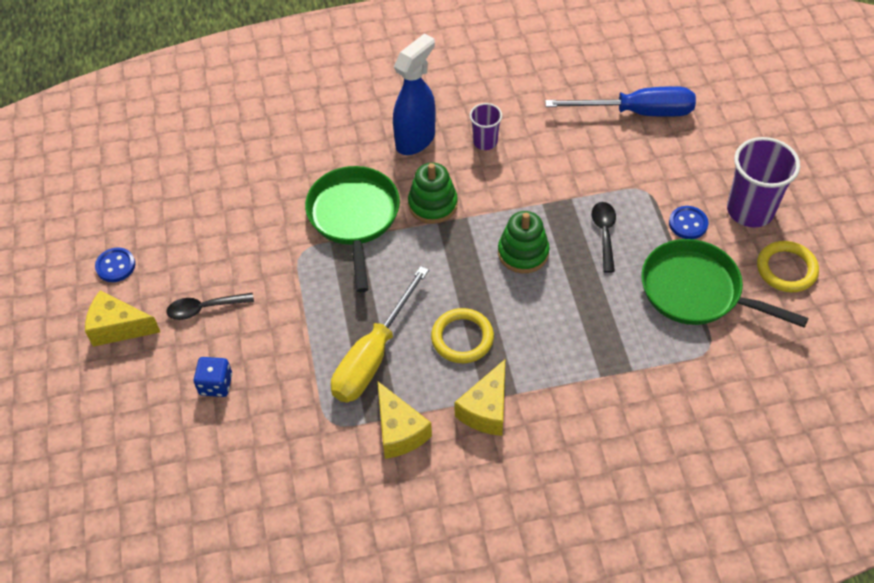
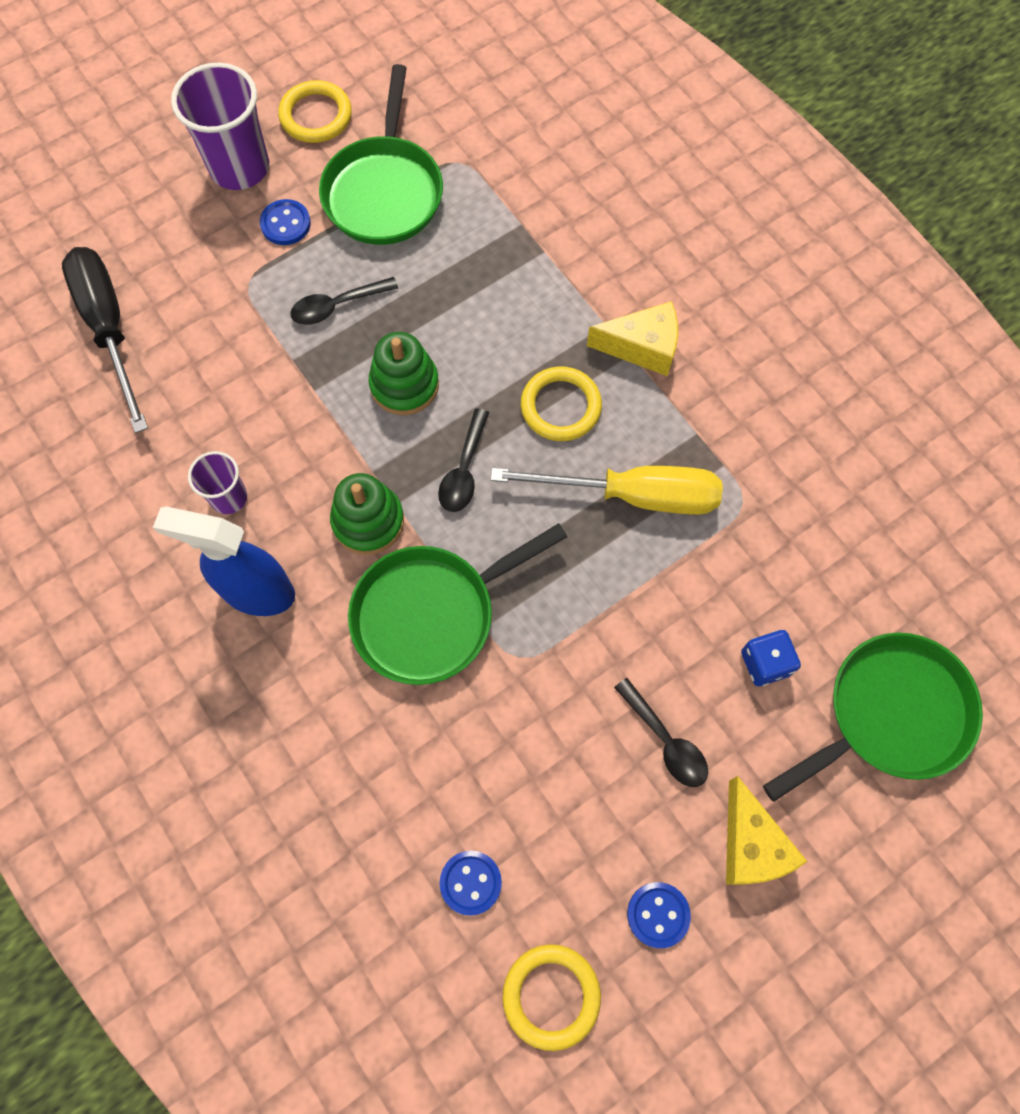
camera: 115 degrees left, 15 degrees up
yellow cheese [378,382,432,459] -> none
blue screwdriver [545,86,696,117] -> black screwdriver [62,247,148,433]
none -> black spoon [438,408,489,512]
none -> blue button [440,851,502,916]
none -> yellow ring [503,944,601,1051]
none -> green pan [763,633,983,802]

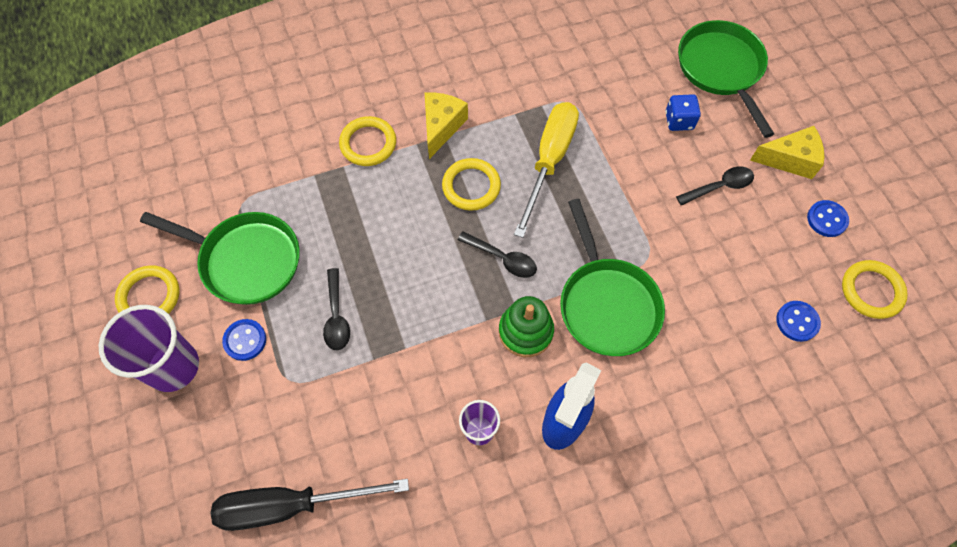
camera: 75 degrees left, 5 degrees down
green stacking toy [369,332,439,415] -> none
none -> yellow ring [339,116,396,166]

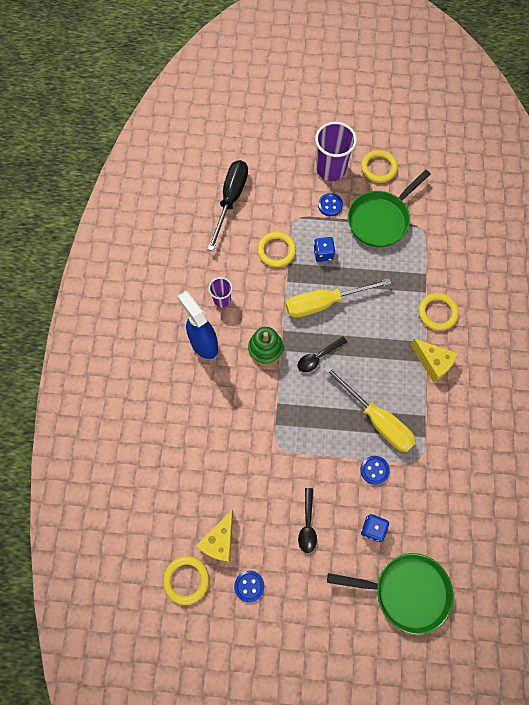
camera: 115 degrees right, 5 degrees up
black spoon [323,268,350,350] -> blue dice [313,237,335,262]
yellow ring [442,158,501,211] -> yellow ring moved to [257,232,296,267]
green pan [560,199,665,356] -> none
yellow cheese [750,126,824,179] -> yellow cheese moved to [196,510,233,562]
blue button [776,301,821,342] -> blue button moved to [360,456,390,485]
none -> yellow screwdriver [286,278,392,318]

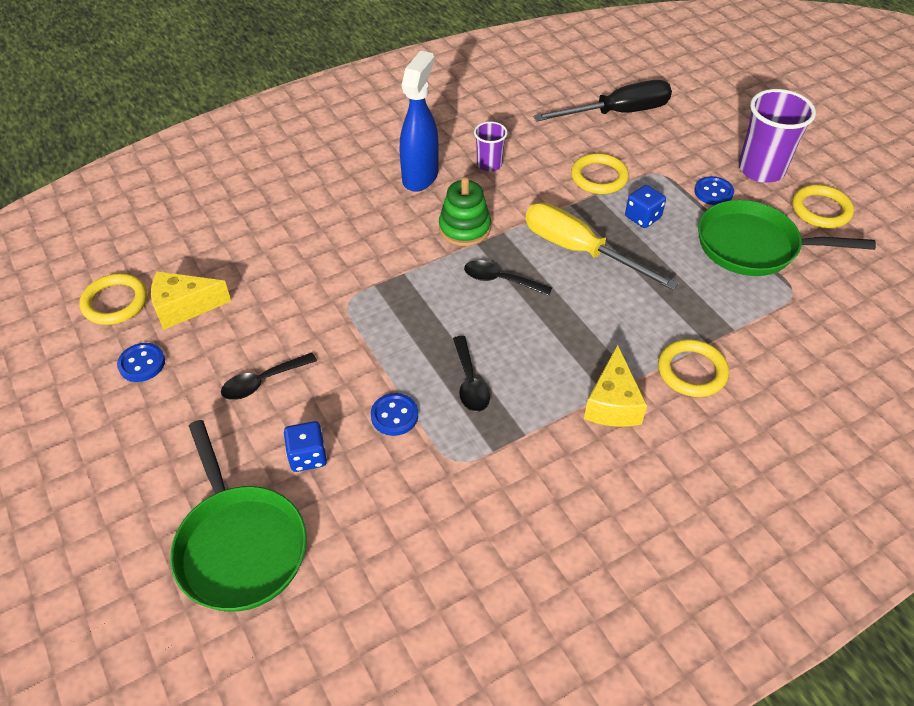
camera: 55 degrees right, 20 degrees down
yellow screwdriver [324,365,416,452] -> black spoon [453,336,490,412]

